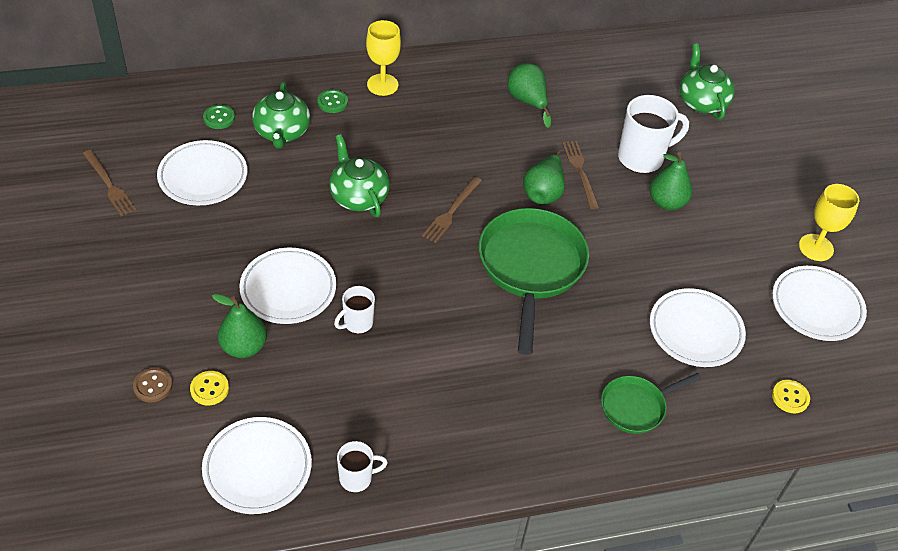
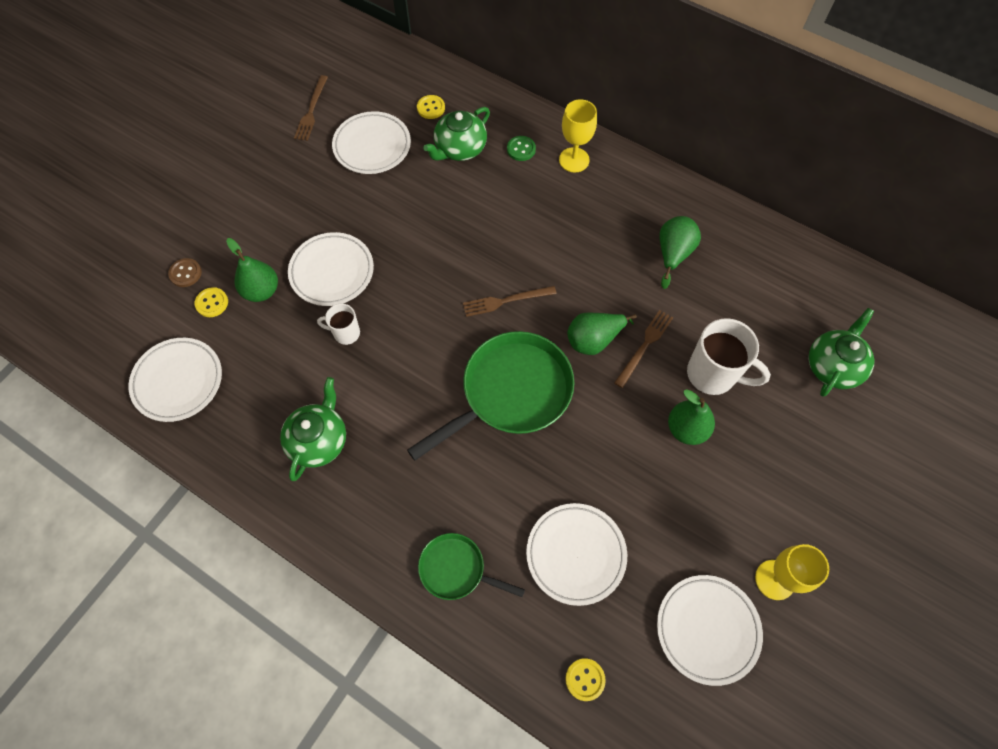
camera: 50 degrees right, 15 degrees up
green button [203,105,235,129] -> yellow button [417,95,445,119]
green teapot [329,134,390,217] -> green teapot moved to [280,377,346,481]
white mug [337,441,388,492] -> none

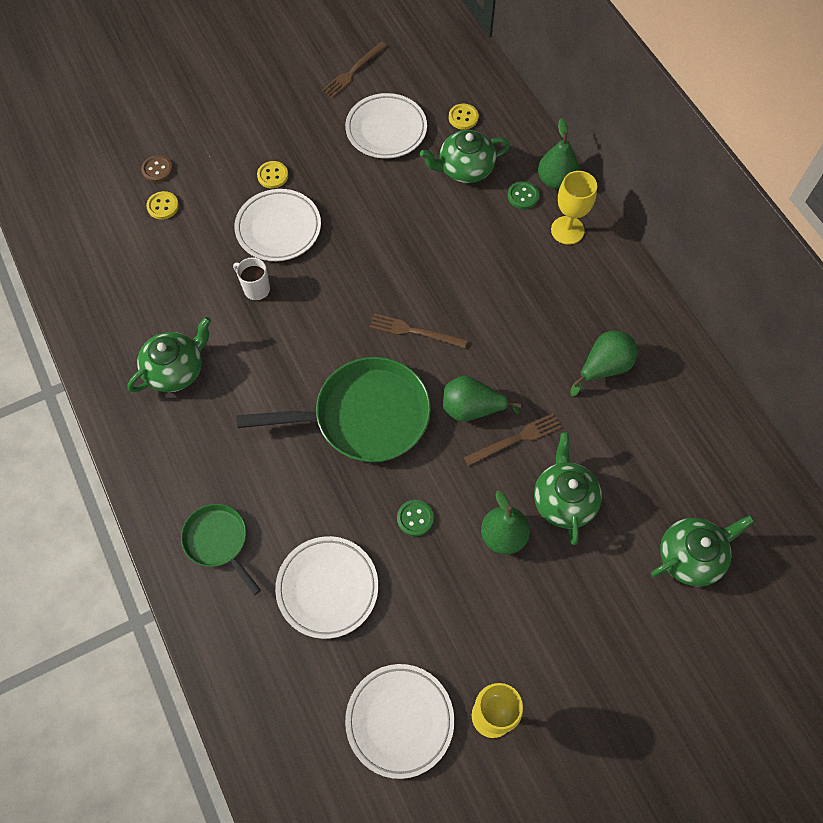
camera: 30 degrees right, 0 degrees up
white plate [129,338,222,422] -> none
green pear [226,238,278,302] -> green pear moved to [538,118,579,189]
yellow button [565,658,606,701] -> yellow button moved to [257,161,288,188]
white mug [687,318,771,395] -> green teapot [534,432,602,545]
none -> green button [397,500,434,536]

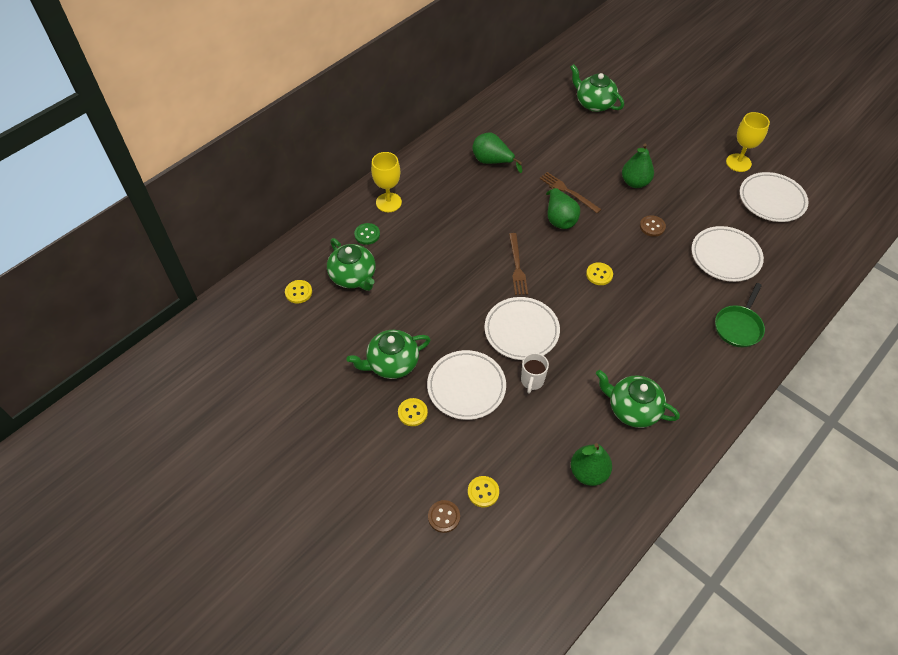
camera: 110 degrees left, 10 degrees down
green pan [237,357,431,463] -> yellow button [586,262,613,285]
brown fork [322,42,387,98] -> none
white plate [345,93,427,159] -> white plate moved to [484,297,560,360]
green button [397,500,434,536] -> brown button [640,215,666,237]
green teapot [534,432,602,545] -> green teapot moved to [347,330,431,379]
green pear [538,118,579,189] -> green pear moved to [571,443,612,486]

